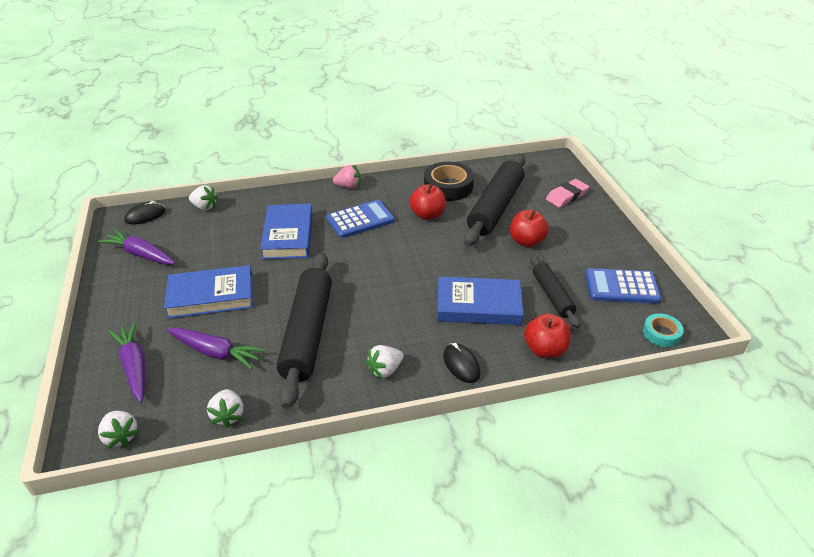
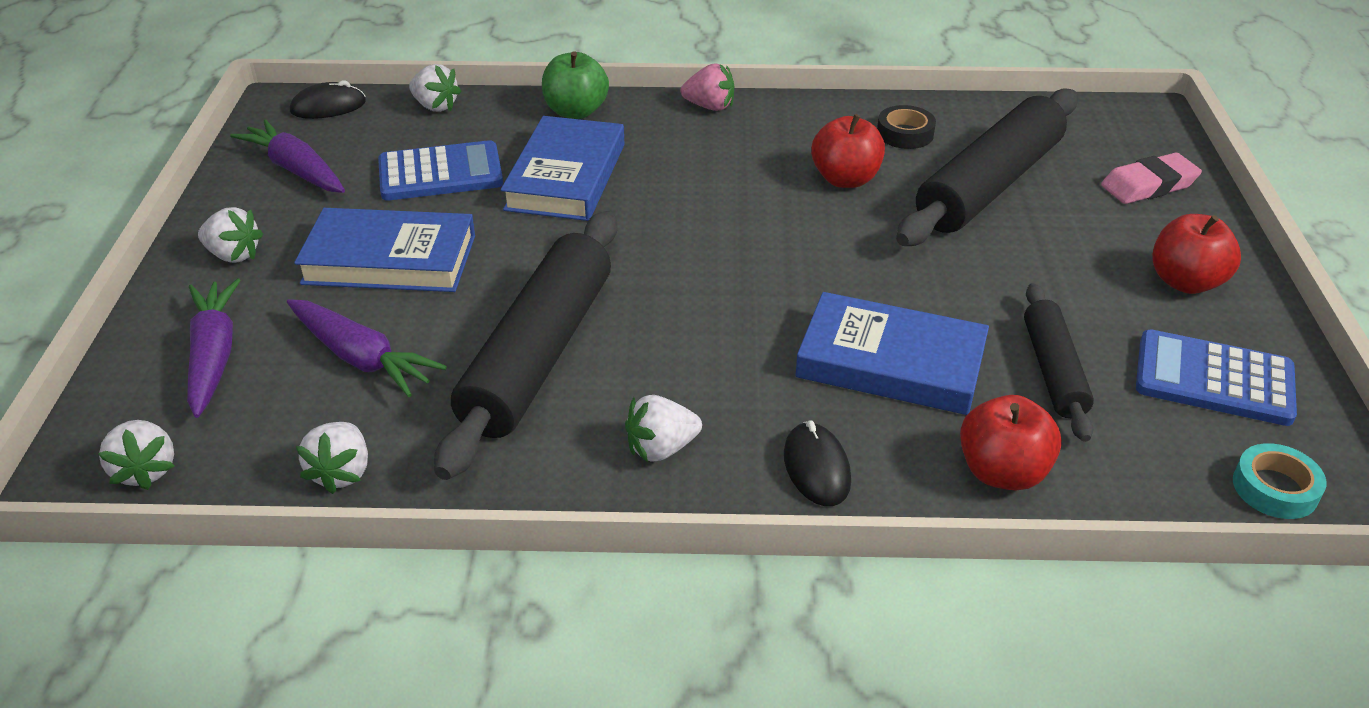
camera: 15 degrees right, 0 degrees up
blue calculator [326,200,395,238] -> blue calculator moved to [378,140,503,201]
black tape [424,162,474,201] -> black tape [877,105,936,149], size x0.57
red apple [510,210,549,247] -> red apple moved to [1152,214,1241,294]
none -> white strawberry [198,207,263,263]
none -> green apple [542,51,609,119]

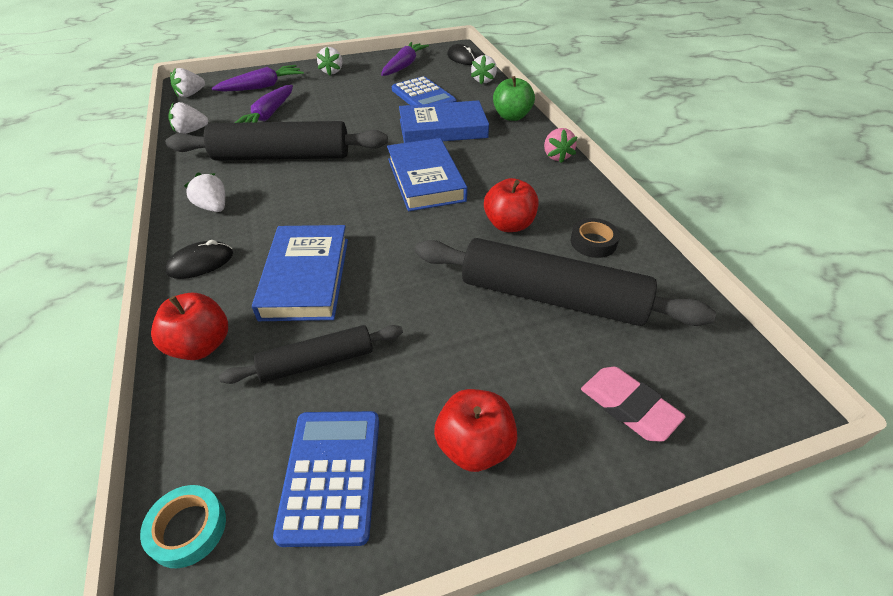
camera: 70 degrees right, 5 degrees up
blue book [294,208,475,292] -> blue book moved to [387,138,467,211]

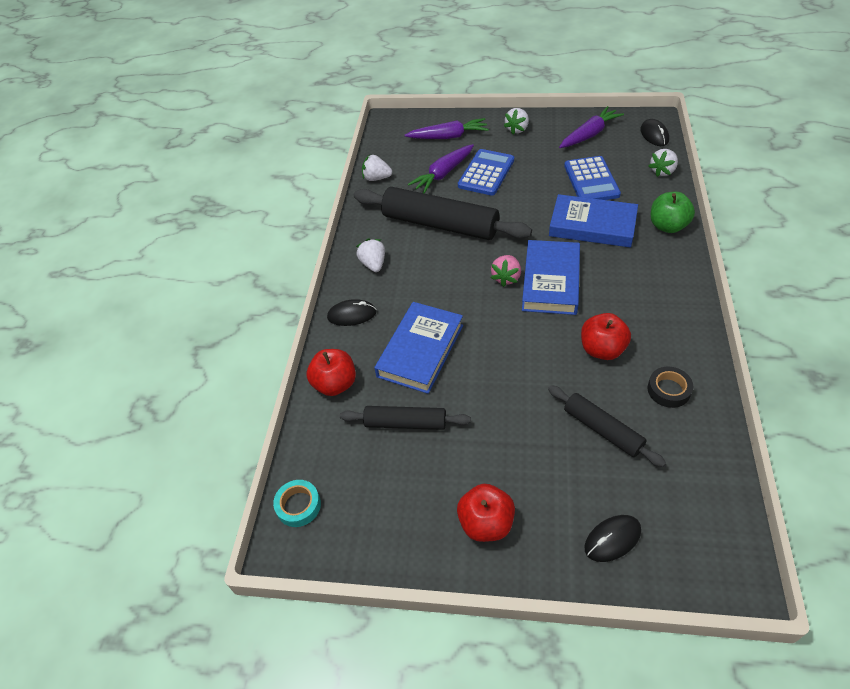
camera: 30 degrees right, 5 degrees up
white strawberry [170,68,205,97] -> none
blue calculator [273,411,379,547] -> blue calculator moved to [458,149,514,195]
black rolling pin [415,238,716,326] -> black rolling pin [548,385,666,467], size x0.55
pink strawberry [544,128,577,163] -> pink strawberry moved to [491,255,521,287]
pink eraser [581,367,686,442] -> black mouse [584,515,641,562]

